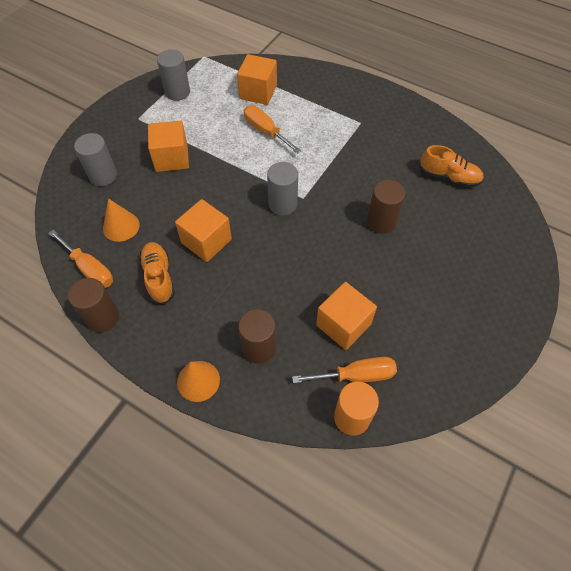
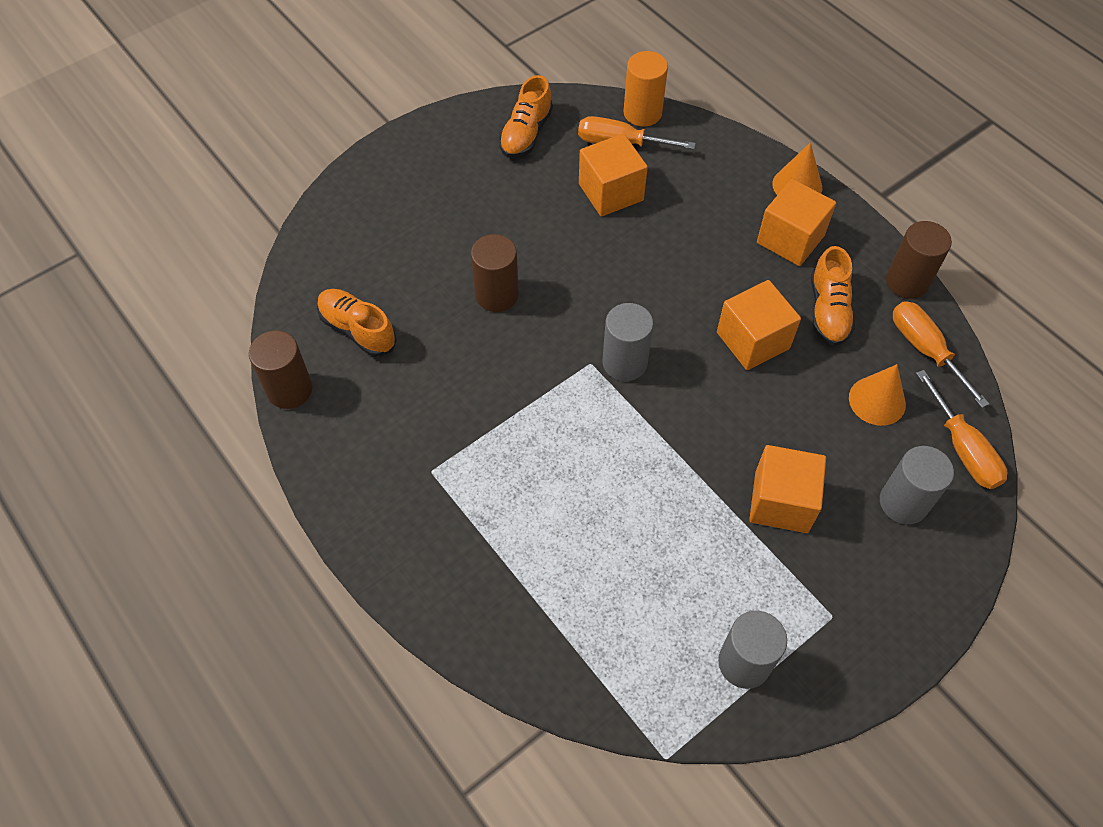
camera: 160 degrees left, 0 degrees up
orange cube [237,54,277,105] -> orange cube moved to [757,179,836,266]
brown cylinder [238,309,276,364] -> brown cylinder moved to [249,330,313,409]
orange screwdriver [243,105,302,154] -> orange screwdriver moved to [916,370,1007,489]
none -> orange shoe [499,75,553,158]

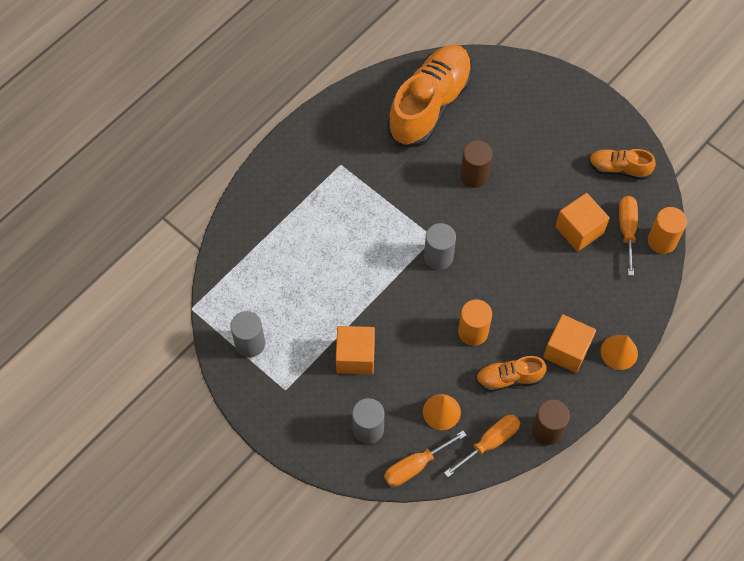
camera: 80 degrees right, 5 degrees up
brown cylinder [249,330,313,409] -> none
orange shoe [317,289,397,357] -> orange shoe [387,45,472,147], size x2.03
orange cube [717,280,801,370] -> orange cylinder [458,299,492,346]

